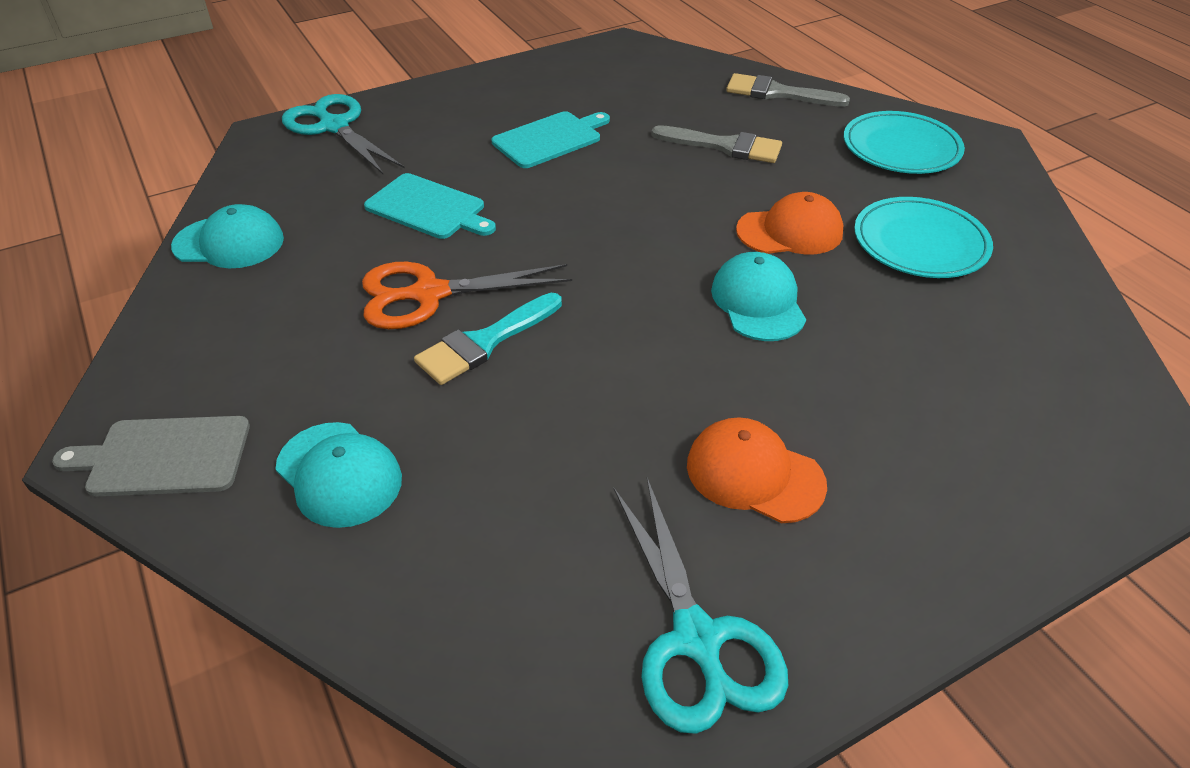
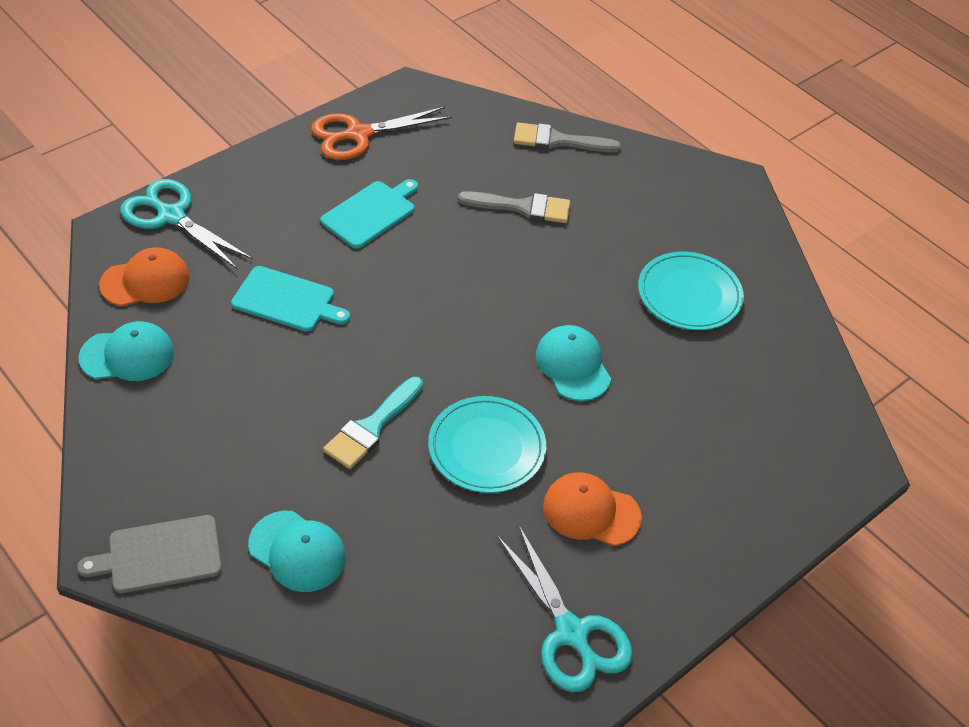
camera: 15 degrees left, 5 degrees up
orange scissors [362,262,572,329] -> orange scissors moved to [311,107,452,160]
orange cap [736,192,843,255] -> orange cap moved to [99,247,190,306]
turquoise plate [844,111,965,174] -> turquoise plate moved to [428,396,546,493]

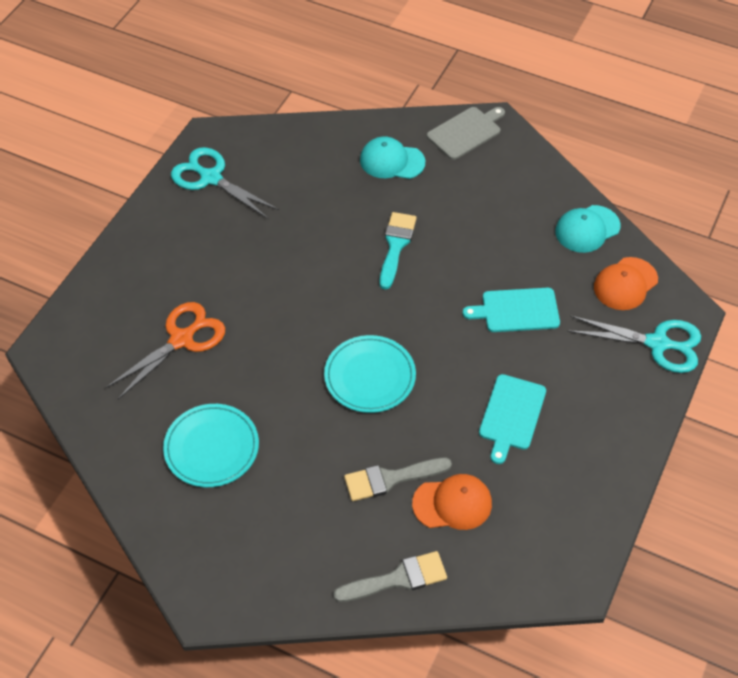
camera: 160 degrees right, 5 degrees up
orange scissors [311,107,452,160] -> orange scissors moved to [105,302,225,399]
turquoise plate [428,396,546,493] -> turquoise plate moved to [324,335,416,413]
turquoise cap [536,325,611,401] -> none
orange cap [543,472,642,546] -> orange cap moved to [412,474,492,530]

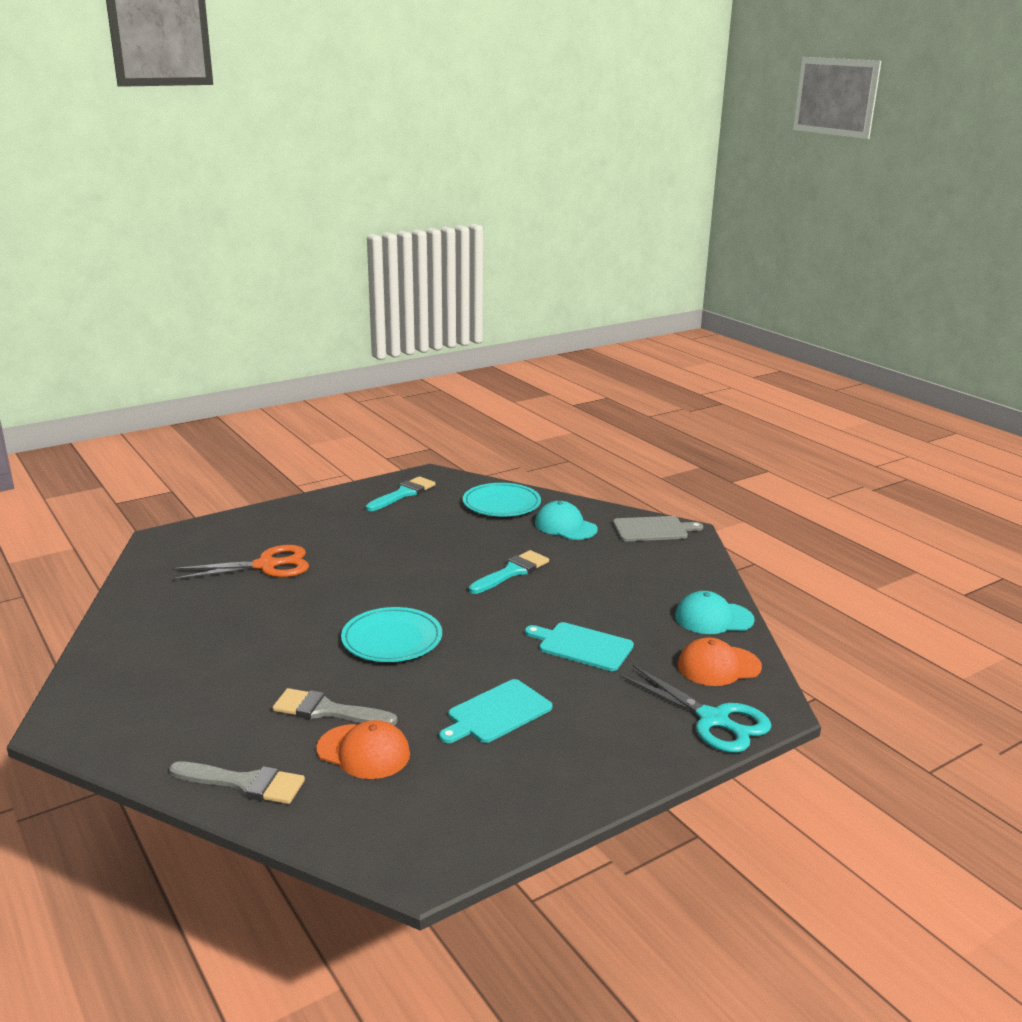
camera: 30 degrees right, 30 degrees down
turquoise plate [163,404,259,487] -> turquoise plate moved to [463,483,541,517]
turquoise scissors [171,147,279,219] -> turquoise brush [366,476,436,511]

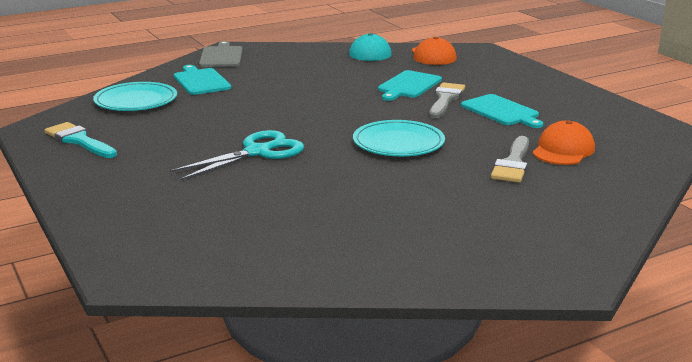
camera: 85 degrees left, 0 degrees up
grey brush [169,762,305,804] -> grey brush moved to [429,82,465,119]
orange scissors [173,545,309,580] -> none
turquoise brush [469,550,549,594] -> none
turquoise cap [535,501,598,540] -> turquoise cutting board [174,65,231,95]
turquoise scissors [619,665,772,753] -> turquoise scissors moved to [170,130,304,180]

